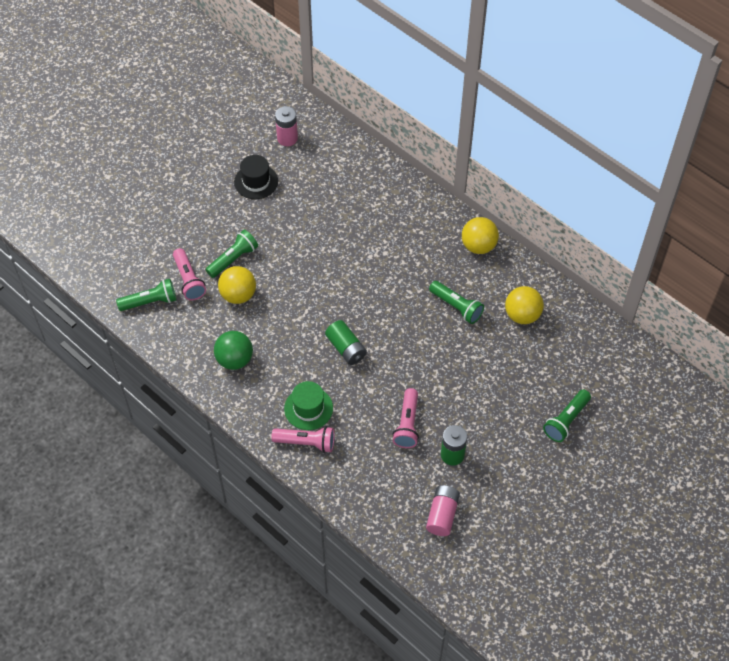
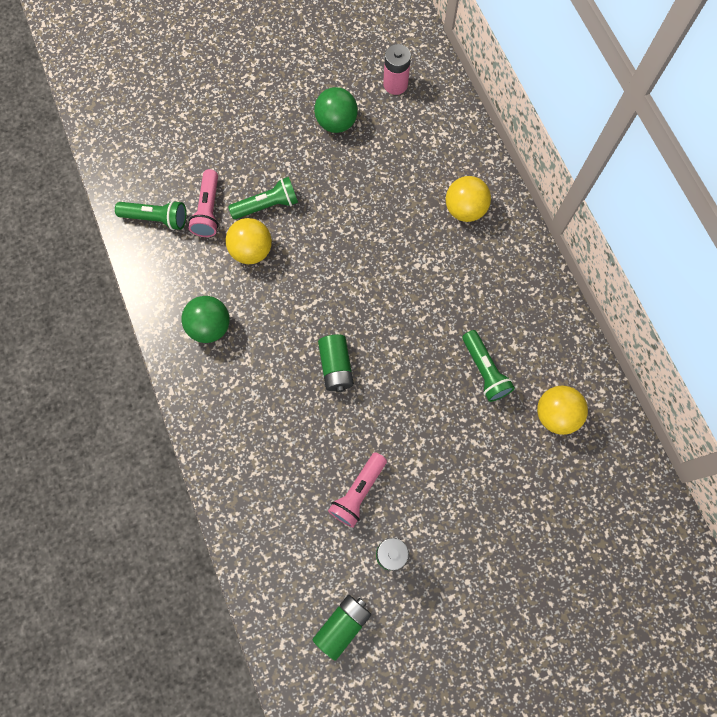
camera: 25 degrees right, 15 degrees up
black hat [234,155,278,199] -> green ball [314,87,358,133]
pink flashlight [271,426,335,453] -> none
green hat [284,381,333,430] -> none
pink battery [426,485,460,536] -> green battery [312,595,371,661]
yellow ball [462,217,499,254] -> yellow ball moved to [446,176,491,222]
green flashlight [543,389,591,442] -> none

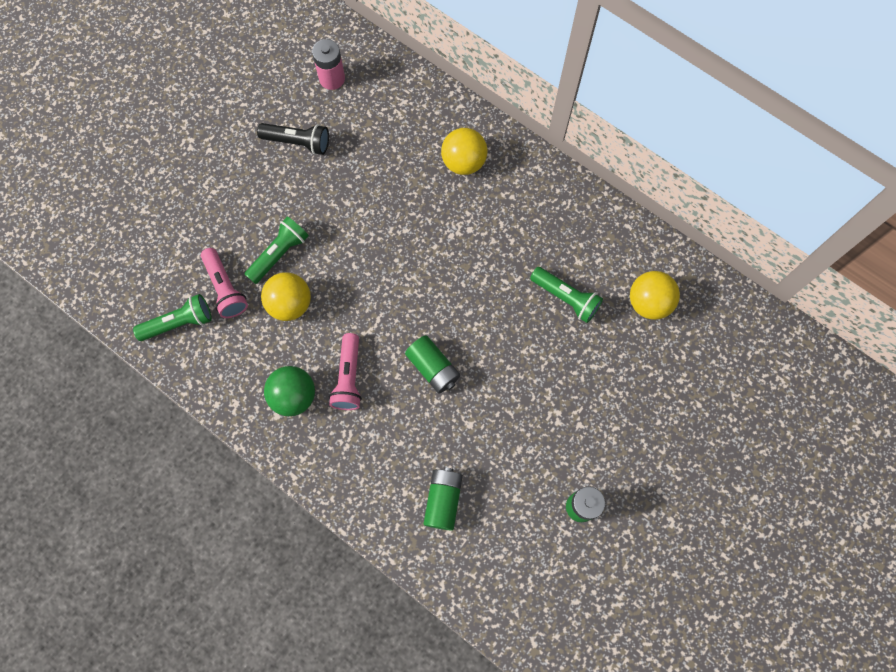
camera: 30 degrees left, 0 degrees up
green battery [312,595,371,661] -> green battery moved to [424,467,463,531]
green ball [314,87,358,133] -> black flashlight [257,123,329,155]
pink flashlight [328,452,387,528] -> pink flashlight moved to [329,333,362,410]

